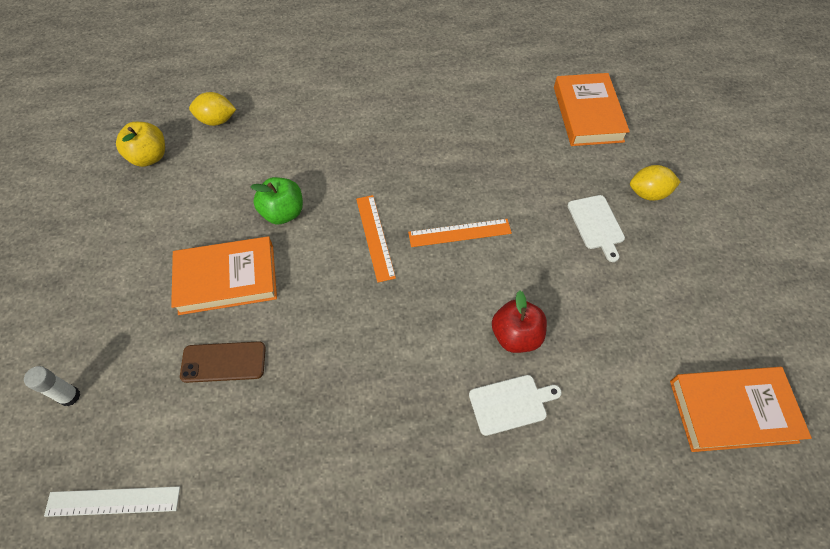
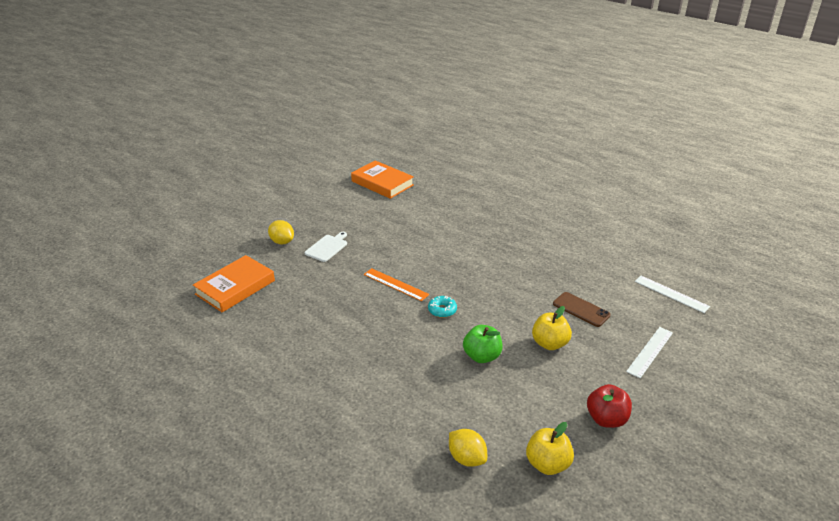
camera: 135 degrees left, 25 degrees down
white glue stick [24,366,80,406] -> none
orange book [171,236,277,315] -> yellow apple [532,306,572,350]
orange ruler [356,195,396,282] -> turquoise donut [428,296,457,318]
white cutting board [469,375,562,436] -> none
red apple [492,290,547,353] -> red apple moved to [587,384,632,428]
none -> white ruler [626,327,673,378]

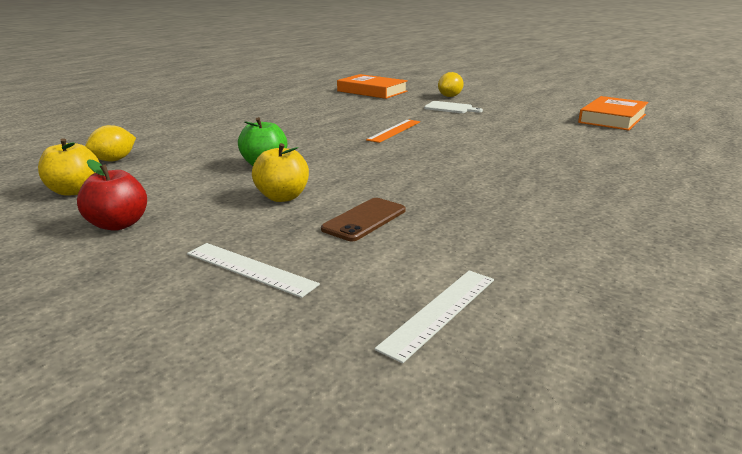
camera: 85 degrees right, 10 degrees down
turquoise donut [428,296,457,318] -> none

